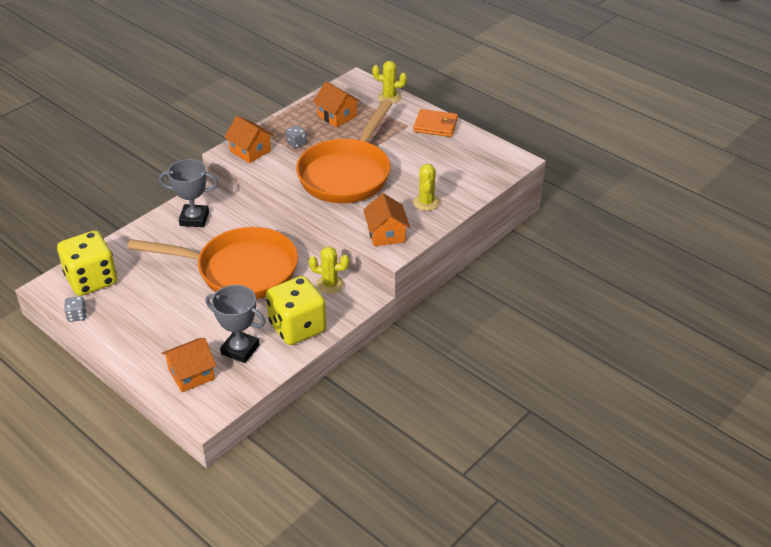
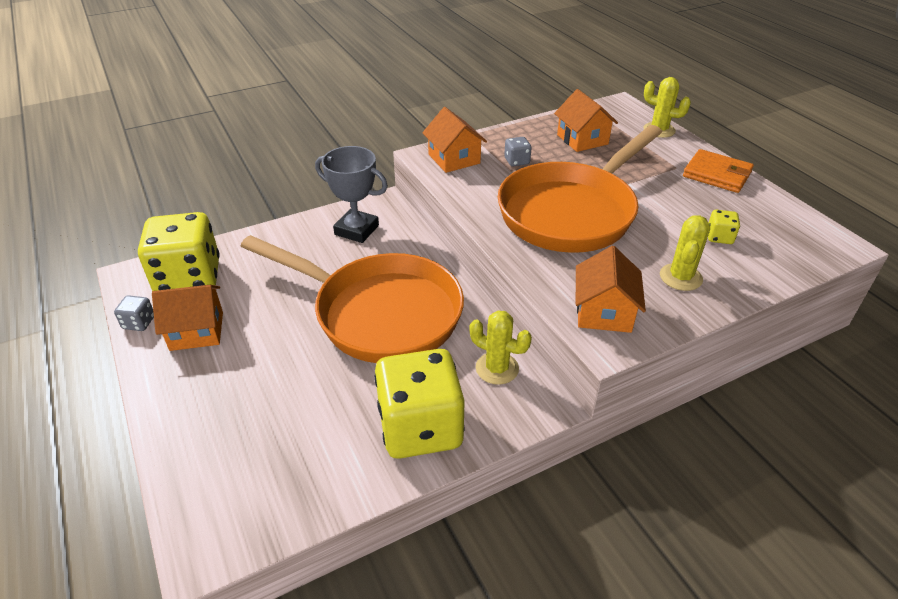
camera: 20 degrees right, 0 degrees up
orange house [162,338,216,392] -> orange house moved to [152,285,223,351]
grey trophy [206,285,266,363] -> none
none -> yellow dice [708,210,740,244]

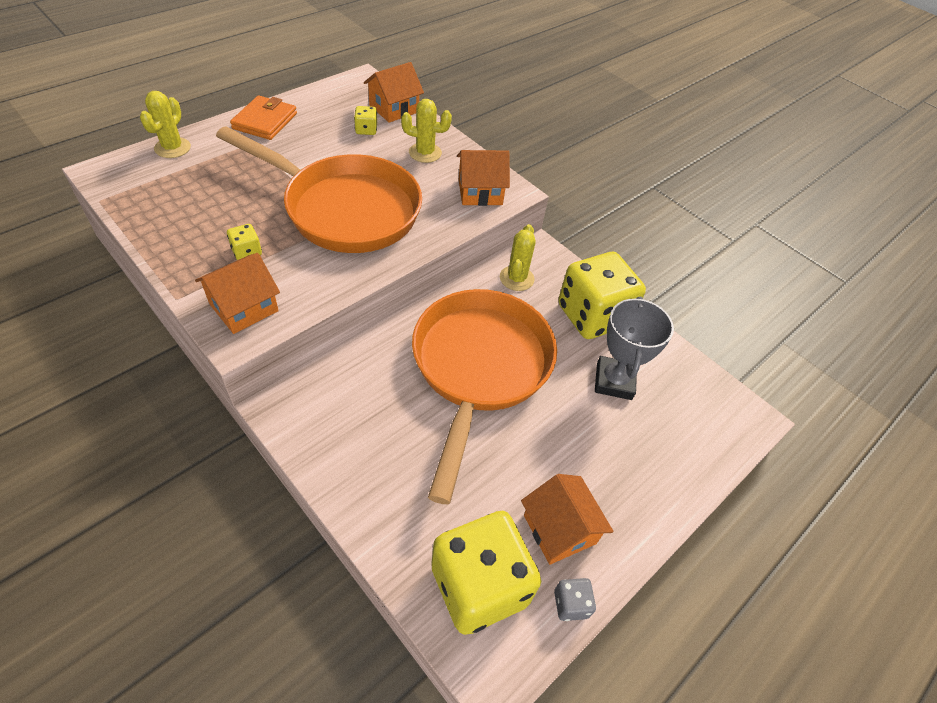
camera: 110 degrees left, 10 degrees up
grey trophy [315,146,388,243] -> grey trophy moved to [595,297,674,400]
grey dice [504,137,532,166] -> yellow dice [227,224,262,260]
orange house [554,89,618,152] -> orange house moved to [364,62,424,123]

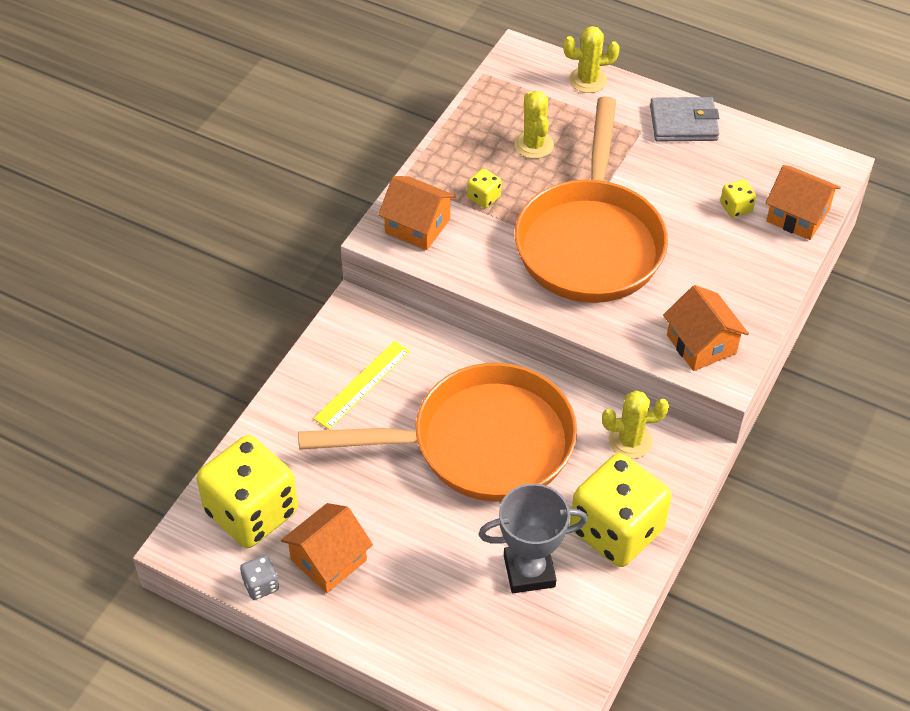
camera: 75 degrees right, 0 degrees up
orange wallet [230,95,297,140] -> grey wallet [650,97,720,141]
yellow cactus [401,99,452,163] -> yellow cactus moved to [514,91,554,159]
none -> yellow ruler [313,341,410,430]

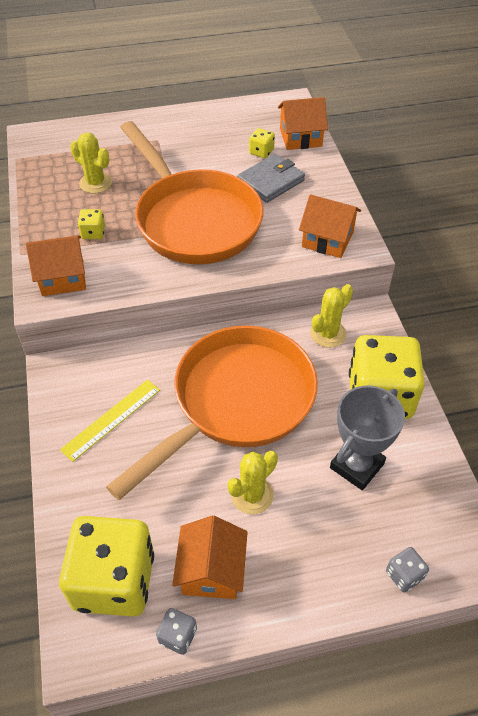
camera: 40 degrees left, 0 degrees up
yellow ruler [313,341,410,430] -> yellow ruler turned 45 degrees clockwise [60,379,160,462]
yellow cactus [563,26,620,93] -> yellow cactus moved to [228,451,278,515]
grey wallet [650,97,720,141] -> grey wallet moved to [237,154,305,203]
none -> grey dice [386,547,429,592]

